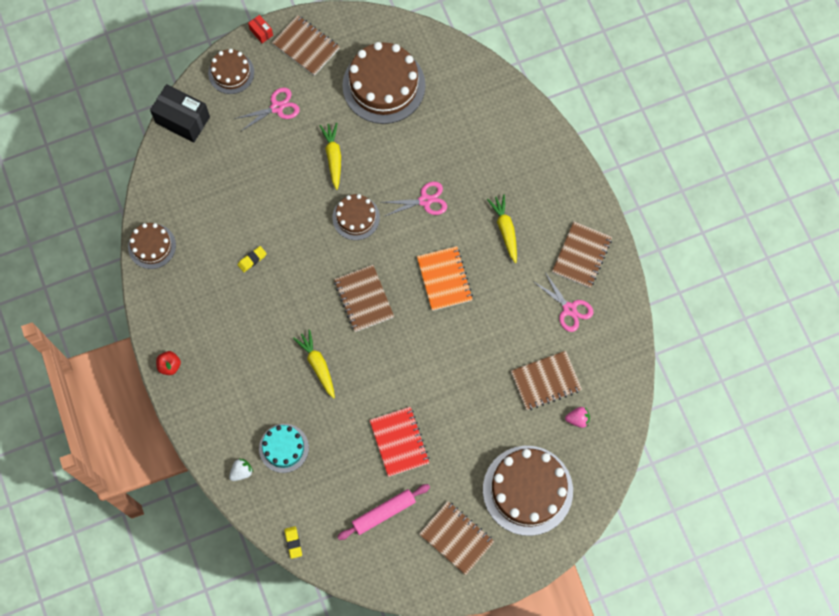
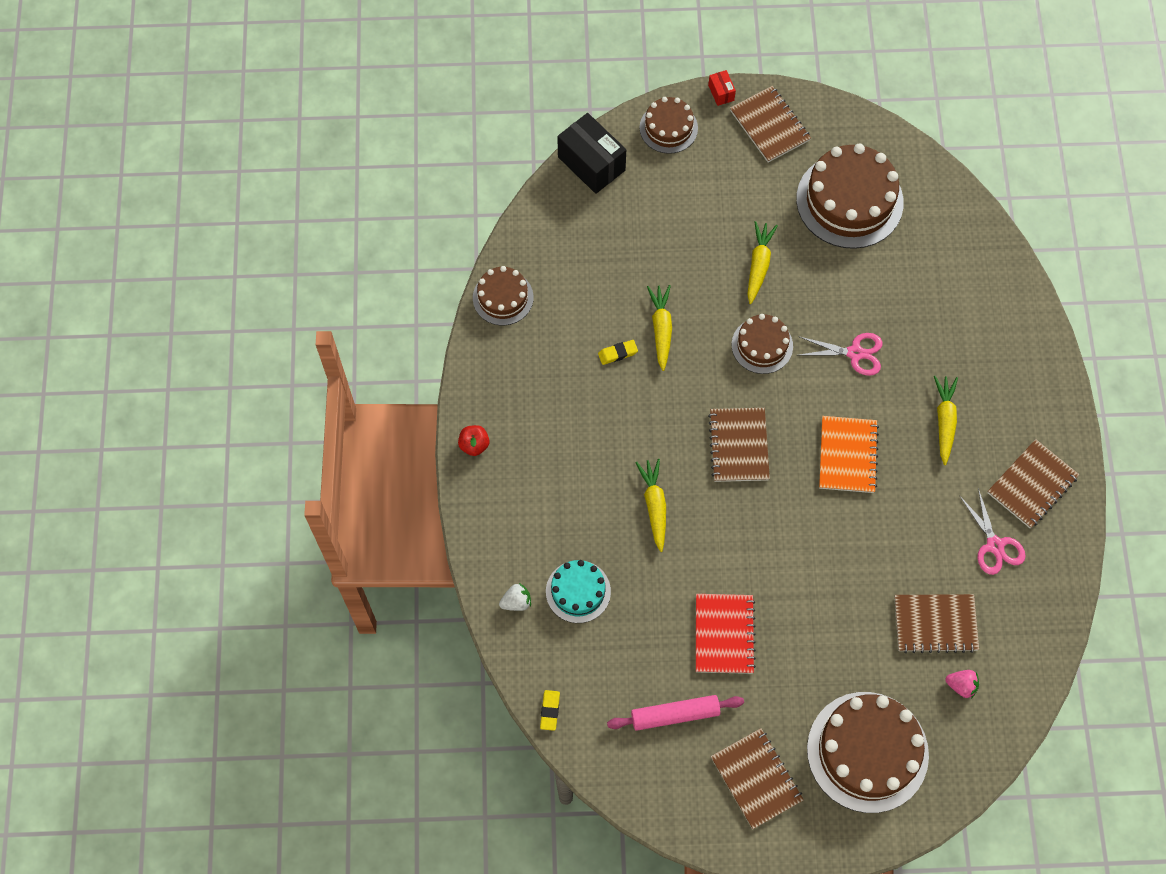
camera: 20 degrees right, 5 degrees down
pink scissors [234,88,300,132] -> none
none -> yellow carrot [647,285,672,371]

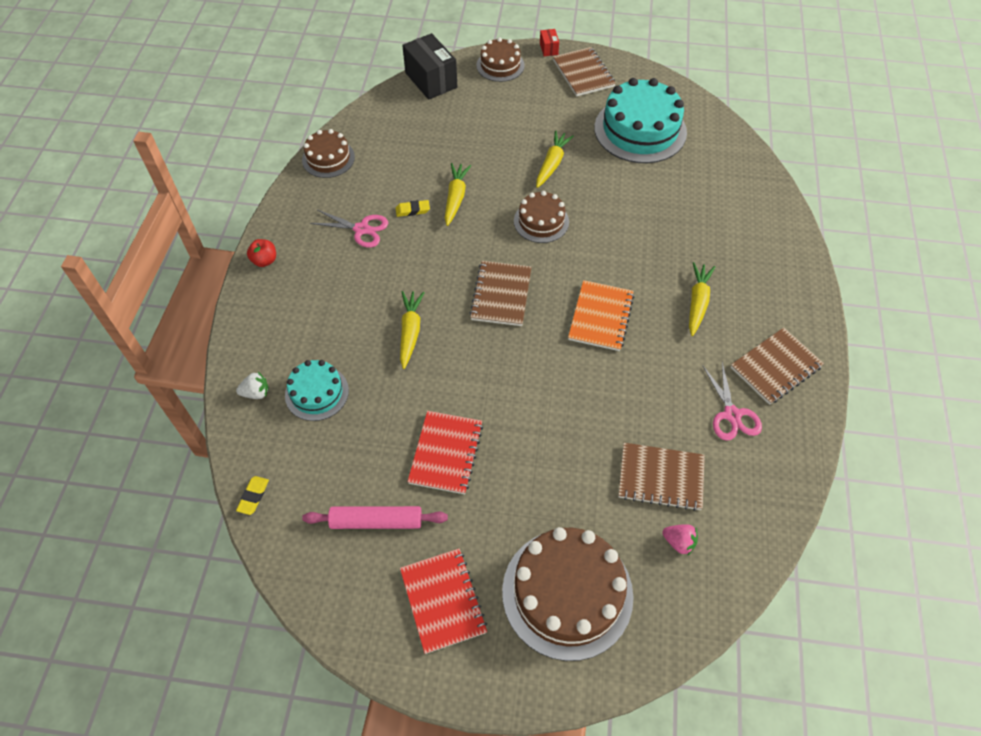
camera: 10 degrees right, 10 degrees down
brown notebook [711,728,804,829] -> red notebook [400,548,487,654]
brown cake [796,143,904,249] -> turquoise cake [594,78,687,163]
pink scissors [798,333,883,376] -> pink scissors moved to [310,210,388,248]

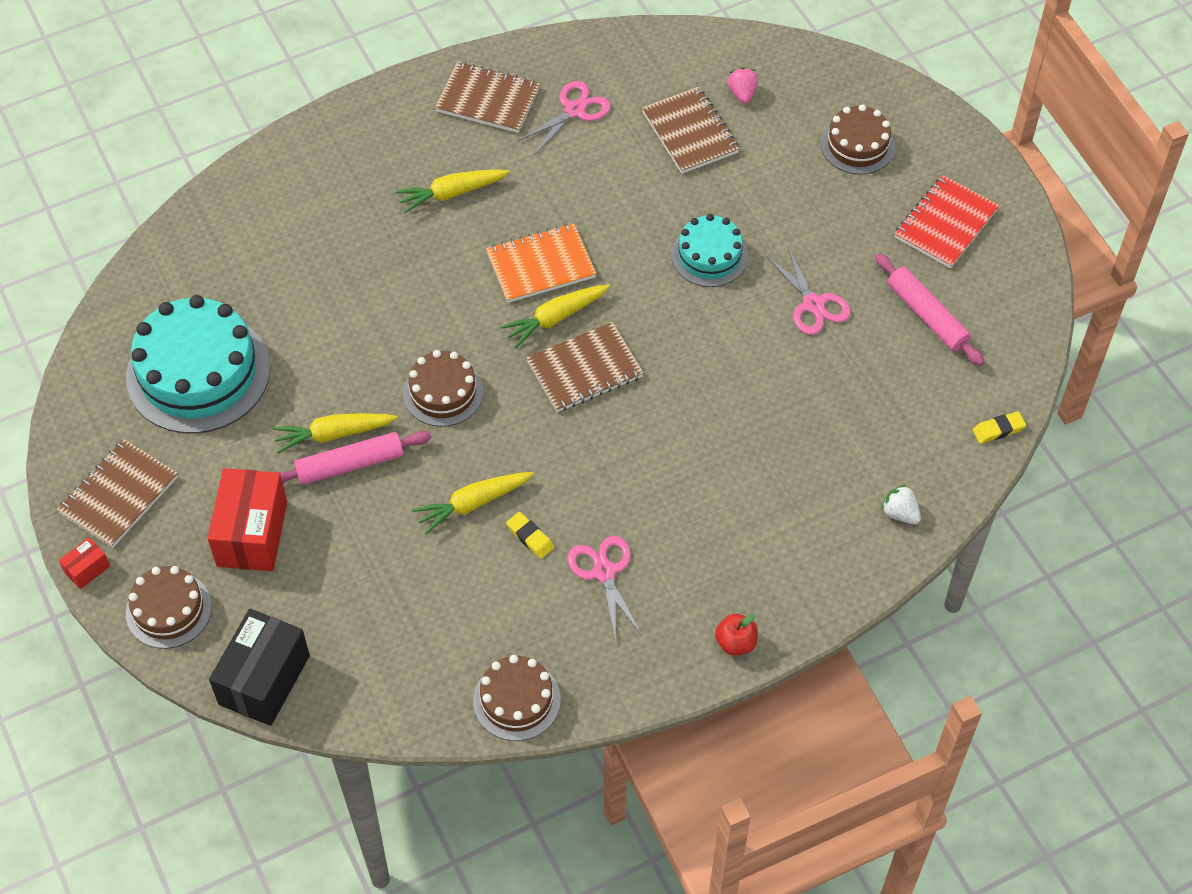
camera: 125 degrees left, 0 degrees up
turquoise cake [285,360,349,421] -> turquoise cake moved to [671,214,748,287]
yellow carrot [400,291,425,369] -> yellow carrot moved to [500,284,610,348]
red notebook [407,411,483,494] -> pink scissors [766,247,851,335]
brown cake [502,527,634,661] -> brown cake [821,104,895,174], size x0.56
none -> red box [208,468,287,571]
none -> pink rolling pin [277,431,431,485]

